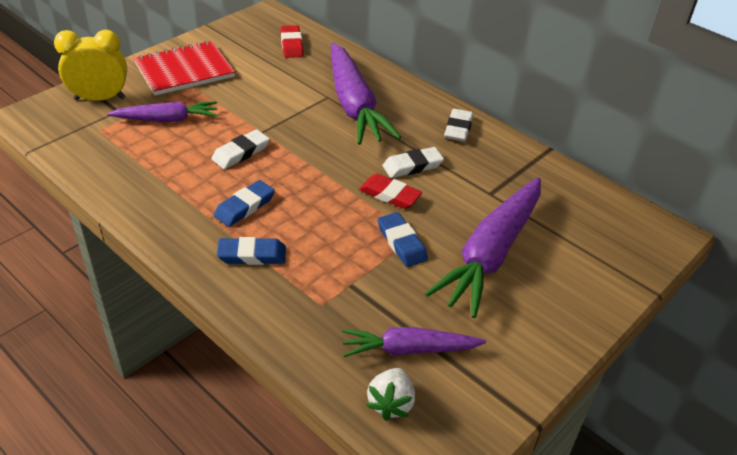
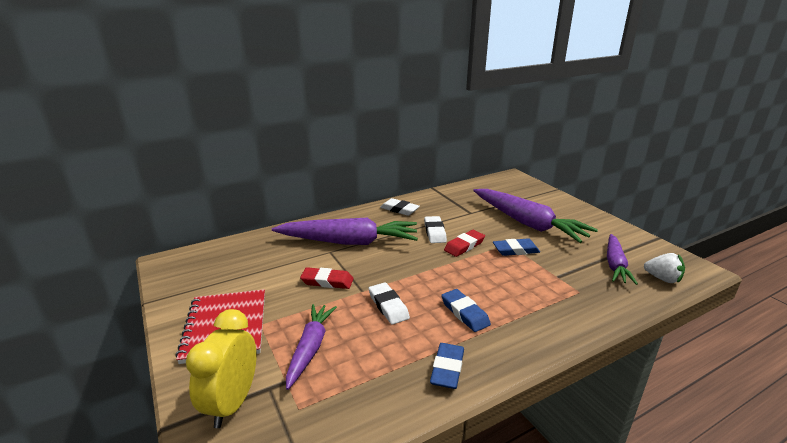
camera: 70 degrees left, 15 degrees down
blue eraser [217,237,286,265] -> blue eraser moved to [430,343,464,389]
red eraser [280,25,303,58] -> red eraser moved to [300,267,354,289]

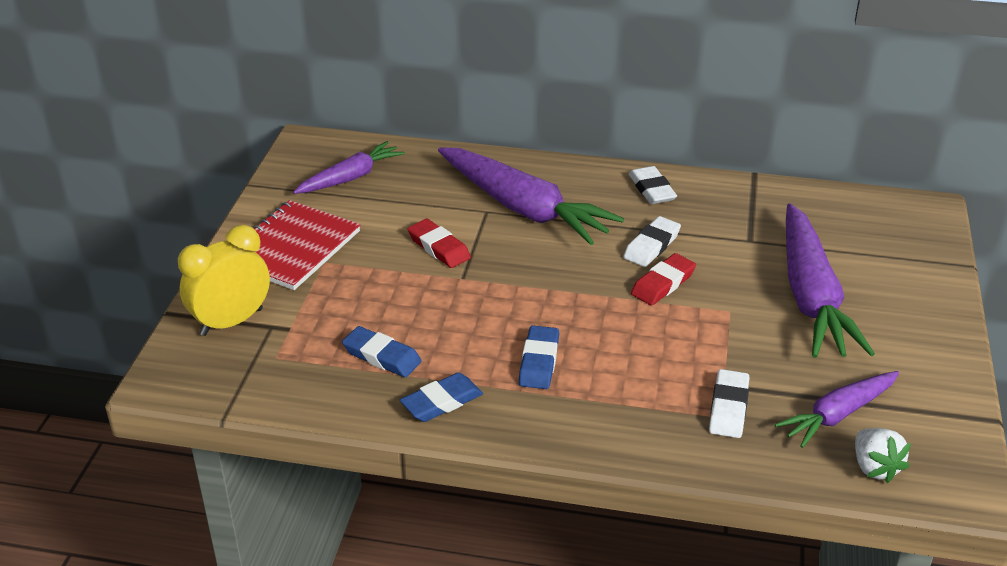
camera: 40 degrees right, 10 degrees up
purple carrot [286,304,337,390] -> purple carrot moved to [293,141,405,194]
white eraser [369,282,410,325] -> white eraser moved to [709,369,749,438]
red eraser [444,230,485,257] -> red eraser turned 45 degrees counterclockwise [631,253,696,305]
blue eraser [493,238,540,256] -> blue eraser moved to [342,326,422,377]

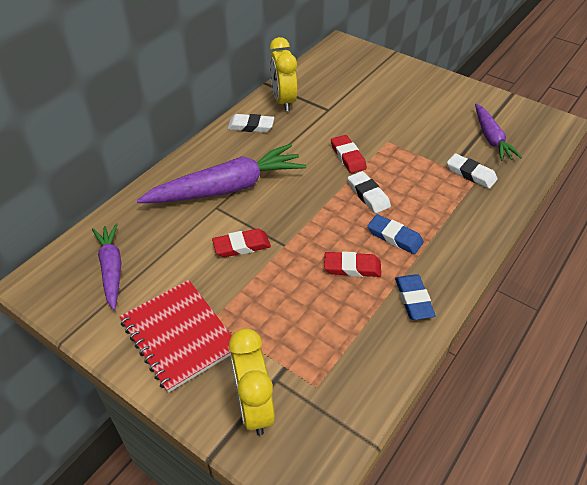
camera: 65 degrees left, 10 degrees up
blue eraser [342,326,422,377] -> none
white eraser [623,216,681,267] -> white eraser moved to [348,171,391,214]
purple carrot [786,203,875,358] -> none
white strawberry [855,428,911,483] -> none
none -> yellow clock [270,37,298,112]
none -> red eraser [324,251,381,277]

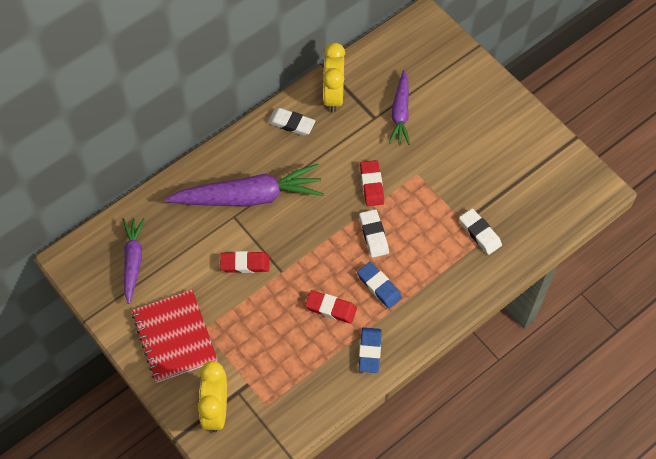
camera: 15 degrees right, 15 degrees up
purple carrot [475,104,522,161] -> purple carrot moved to [389,70,410,145]

